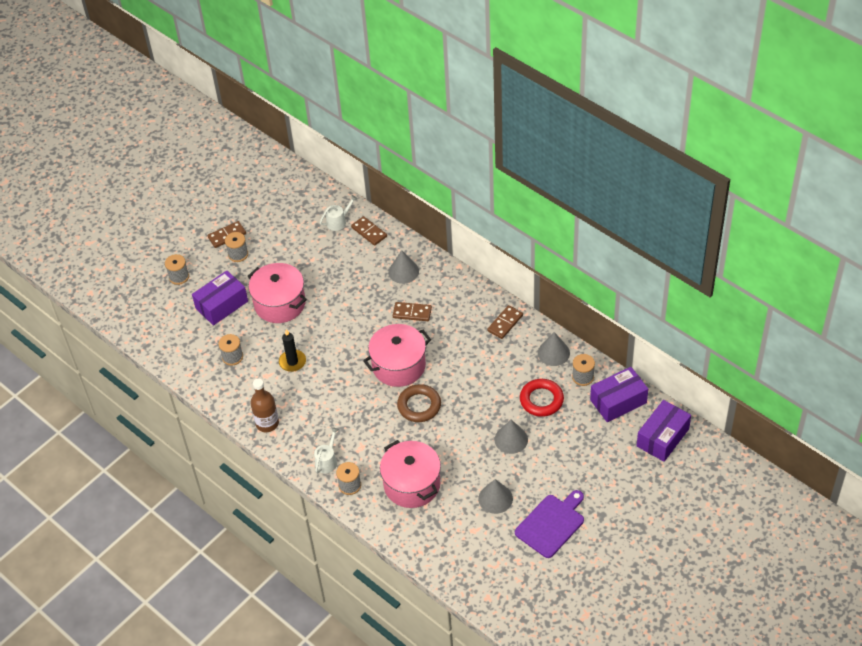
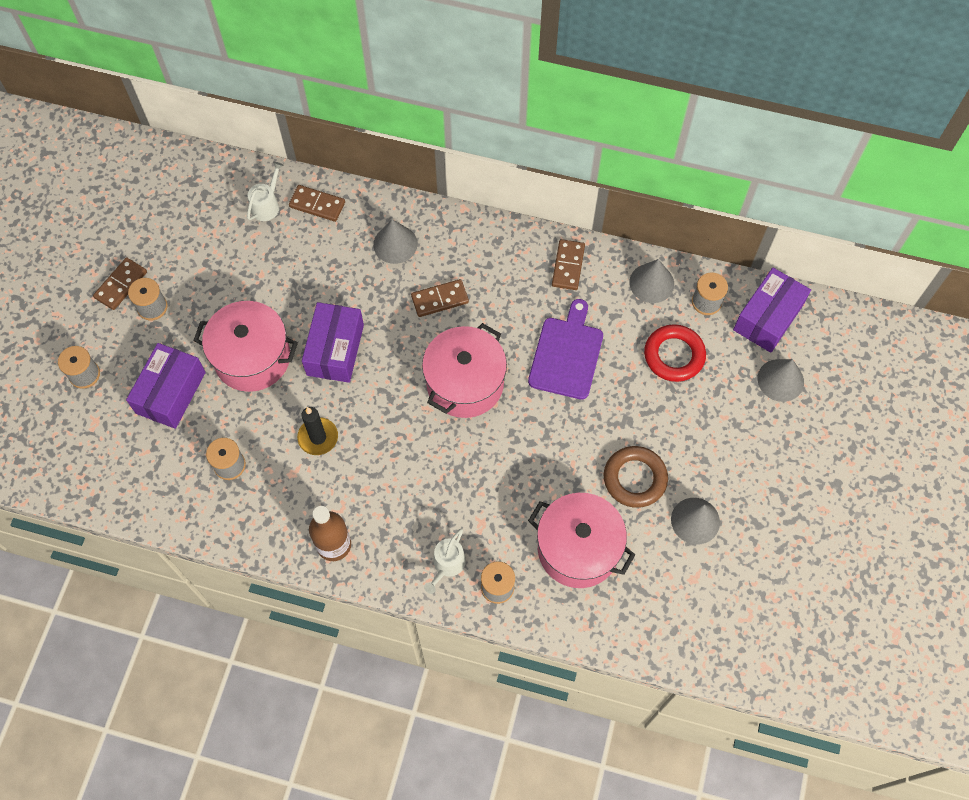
camera: 30 degrees left, 15 degrees up
white watering can [314,427,339,473] -> white watering can turned 150 degrees counterclockwise [424,528,466,594]
brown ring [397,384,441,422] -> brown ring moved to [604,446,668,508]
grey cone [494,420,528,454] -> grey cone moved to [757,359,804,402]
purple cutting board [515,490,584,558] -> purple cutting board moved to [528,299,603,400]
purple box [637,400,691,462] -> purple box moved to [302,302,364,383]

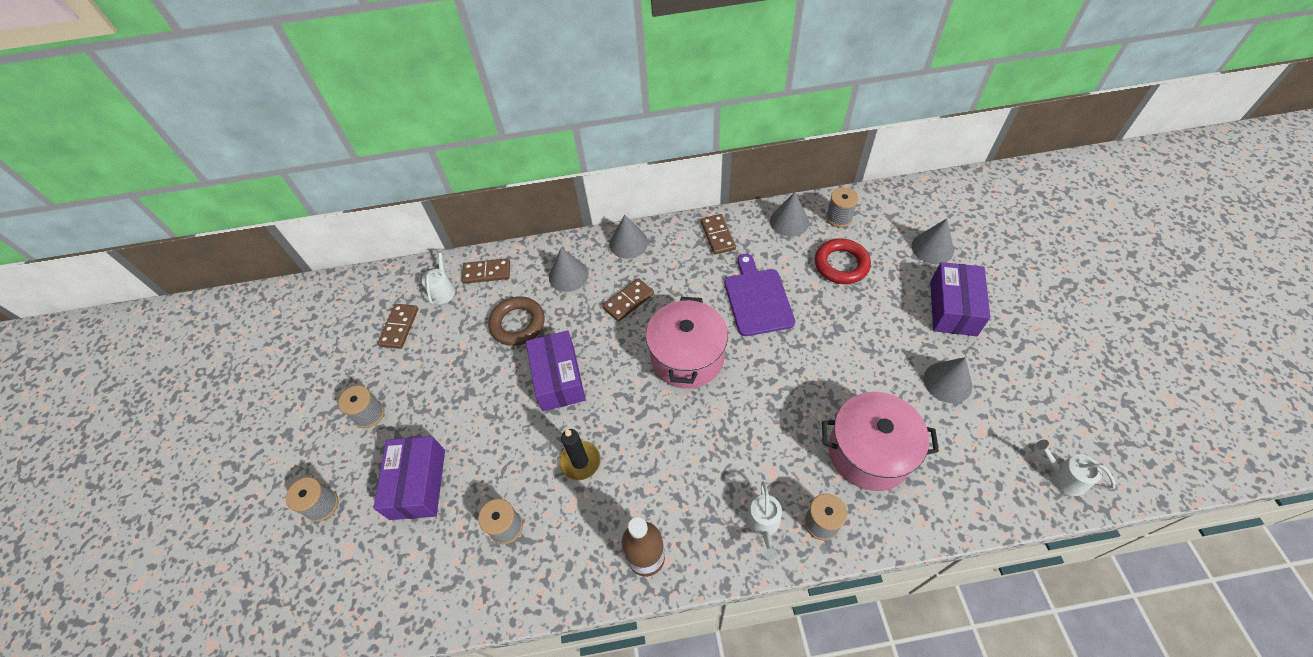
camera: 20 degrees left, 10 degrees down
brown domino [93,258,147,310] -> brown domino moved to [377,304,418,349]
pink pot [193,301,298,392] -> none
brown ring [604,446,668,508] -> brown ring moved to [488,296,545,346]
purple box [733,268,811,353] -> purple box moved to [930,262,991,336]
none -> grey cone [609,215,648,259]
none -> white watering can [1036,440,1116,496]

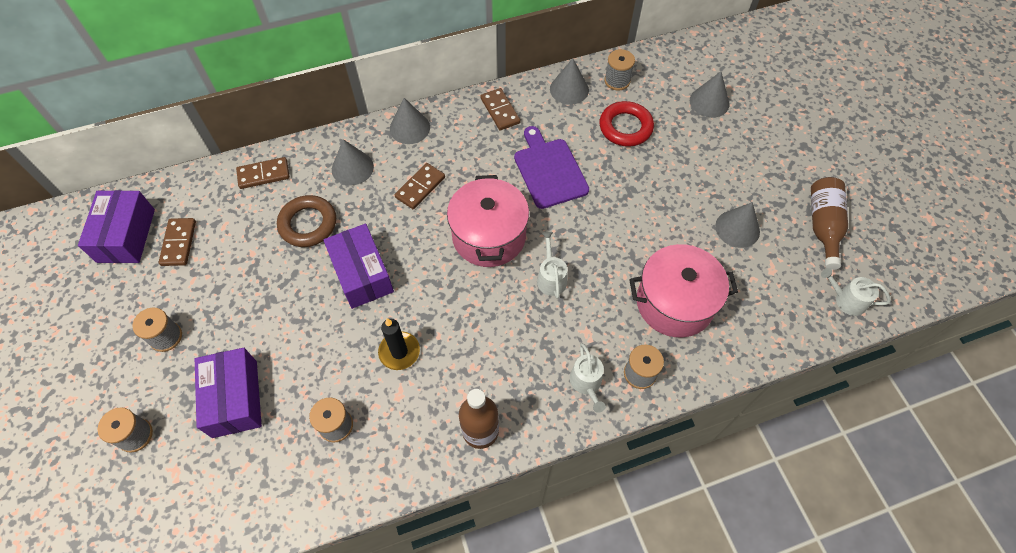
camera: 15 degrees left, 5 degrees up
white watering can [422,249,455,304] -> white watering can moved to [537,232,567,299]
purple box [930,262,991,336] -> purple box moved to [78,190,155,263]
none -> brown bottle [811,177,848,270]

